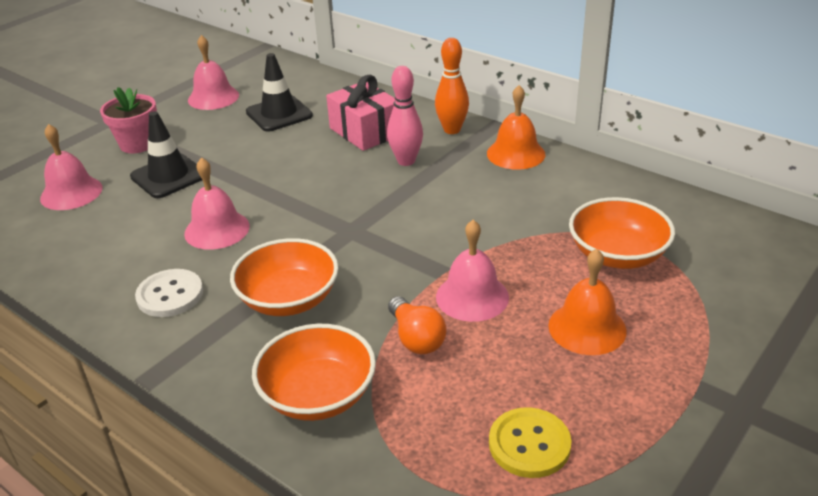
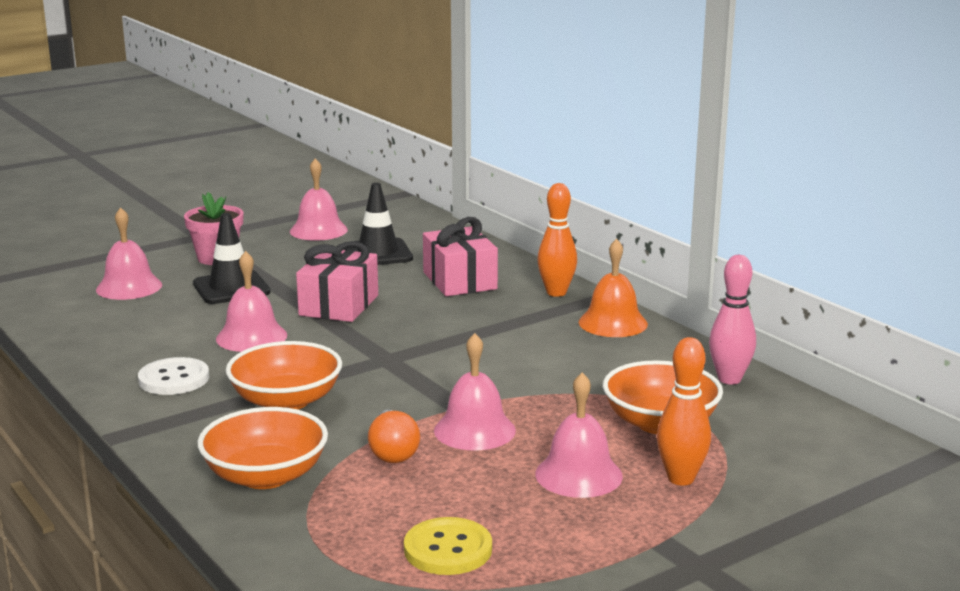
camera: 15 degrees right, 15 degrees down
pink bowling pin [387,66,423,166] -> pink bowling pin moved to [709,255,756,385]
orange bell [548,249,627,355] -> pink bell [535,372,623,498]
none -> pink gift [296,241,378,322]
none -> orange bowling pin [657,337,711,486]

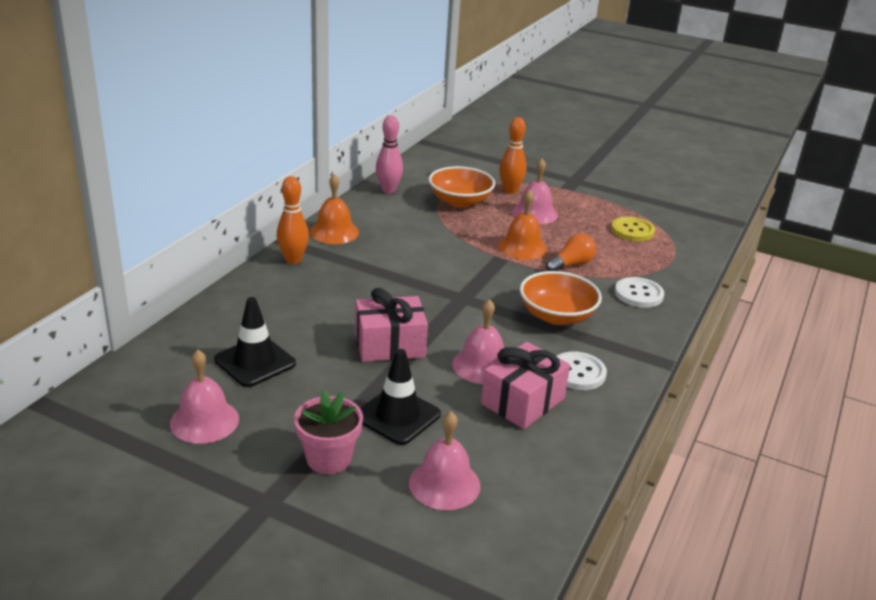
camera: 120 degrees left, 10 degrees up
orange bowl [197,407,328,489] -> white button [615,277,664,308]
pink gift [423,217,498,296] -> pink gift moved to [481,342,570,429]
pink bell [434,333,516,451] -> orange bell [498,189,547,260]

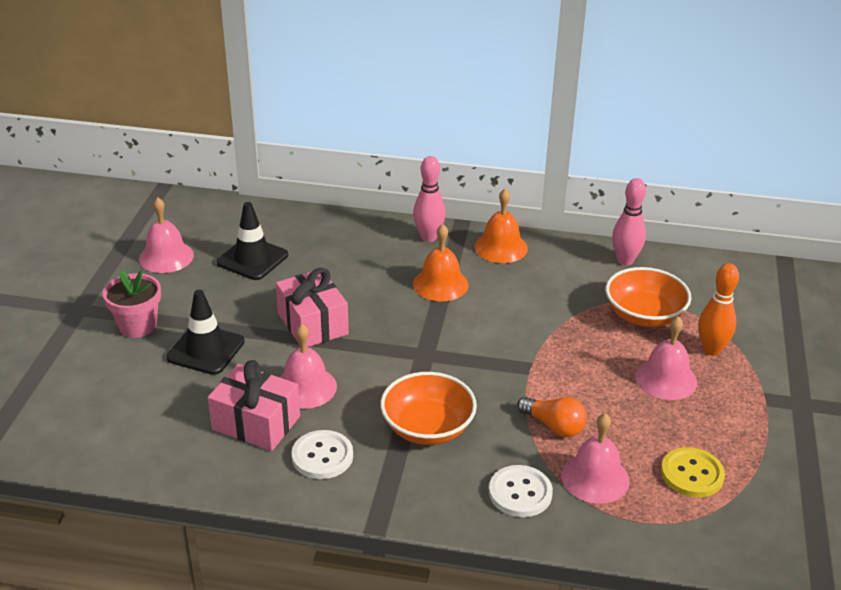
camera: 75 degrees right, 5 degrees up
orange bowling pin [277,176,309,264] -> pink bowling pin [413,156,446,242]
pink bell [409,412,481,510] -> pink bell moved to [561,413,630,504]
orange bell [498,189,547,260] -> orange bell moved to [413,224,469,301]

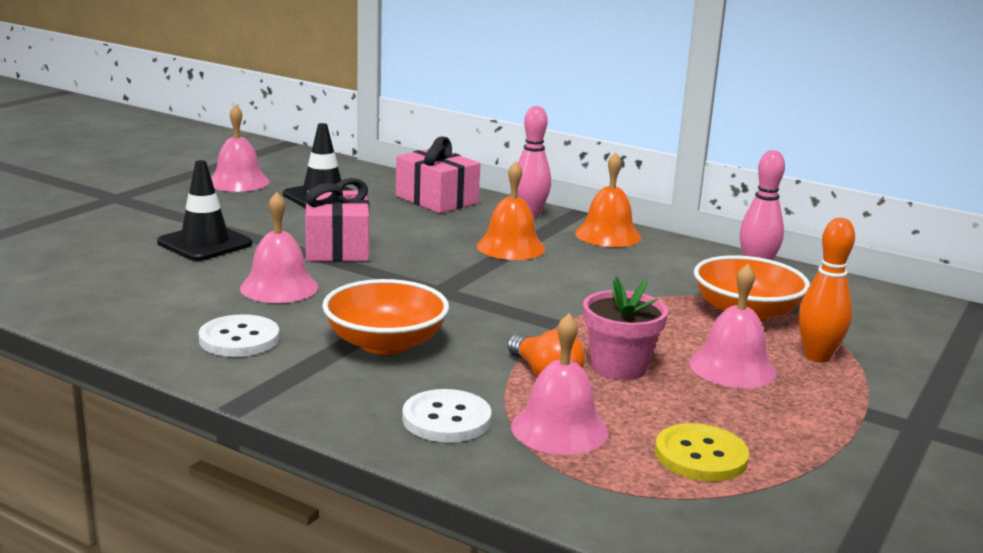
camera: 20 degrees right, 15 degrees down
pink flower pot [102,270,161,338] -> pink flower pot moved to [583,276,668,380]
pink gift [208,360,300,451] -> pink gift moved to [396,136,480,213]

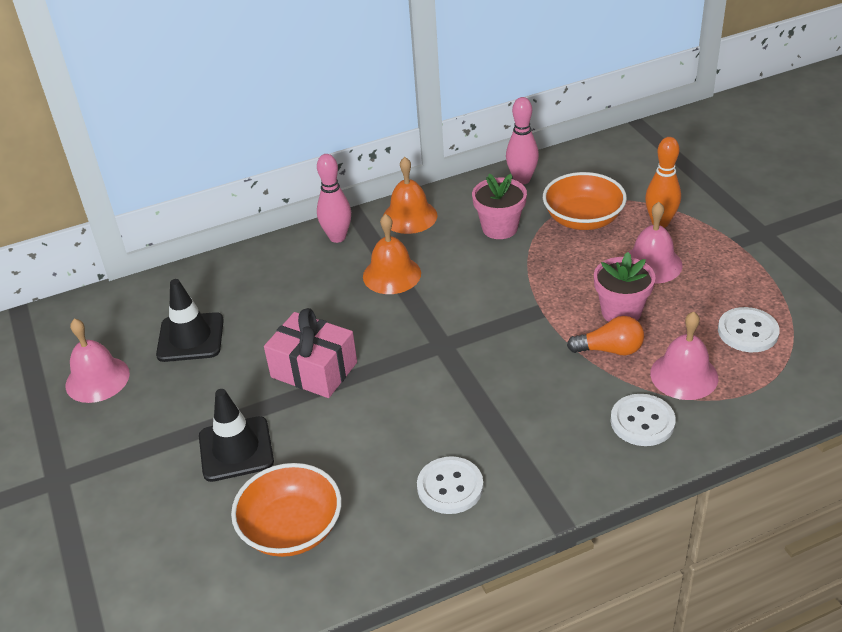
camera: 50 degrees left, 20 degrees up
pink bell [240,192,318,303] -> none
orange bowl [322,279,449,355] -> orange bowl moved to [231,463,342,557]
pink gift [396,136,480,213] -> none
yellow button [655,423,749,482] -> white button [718,307,780,352]
none -> pink flower pot [472,174,527,239]

